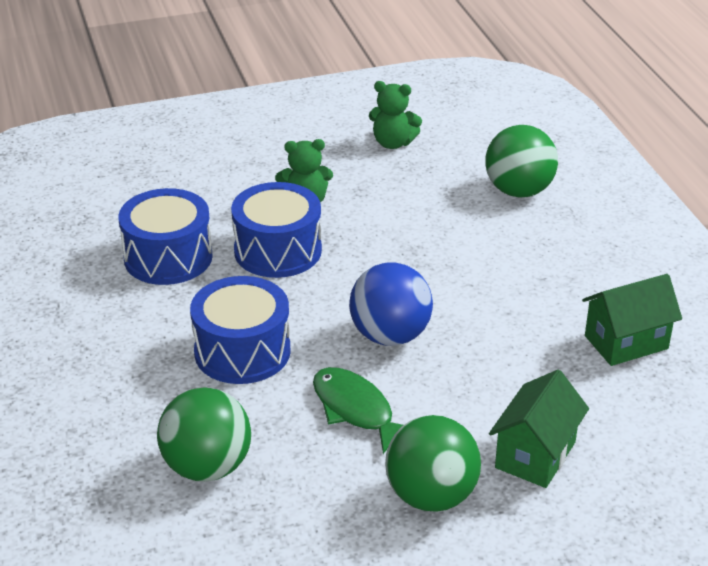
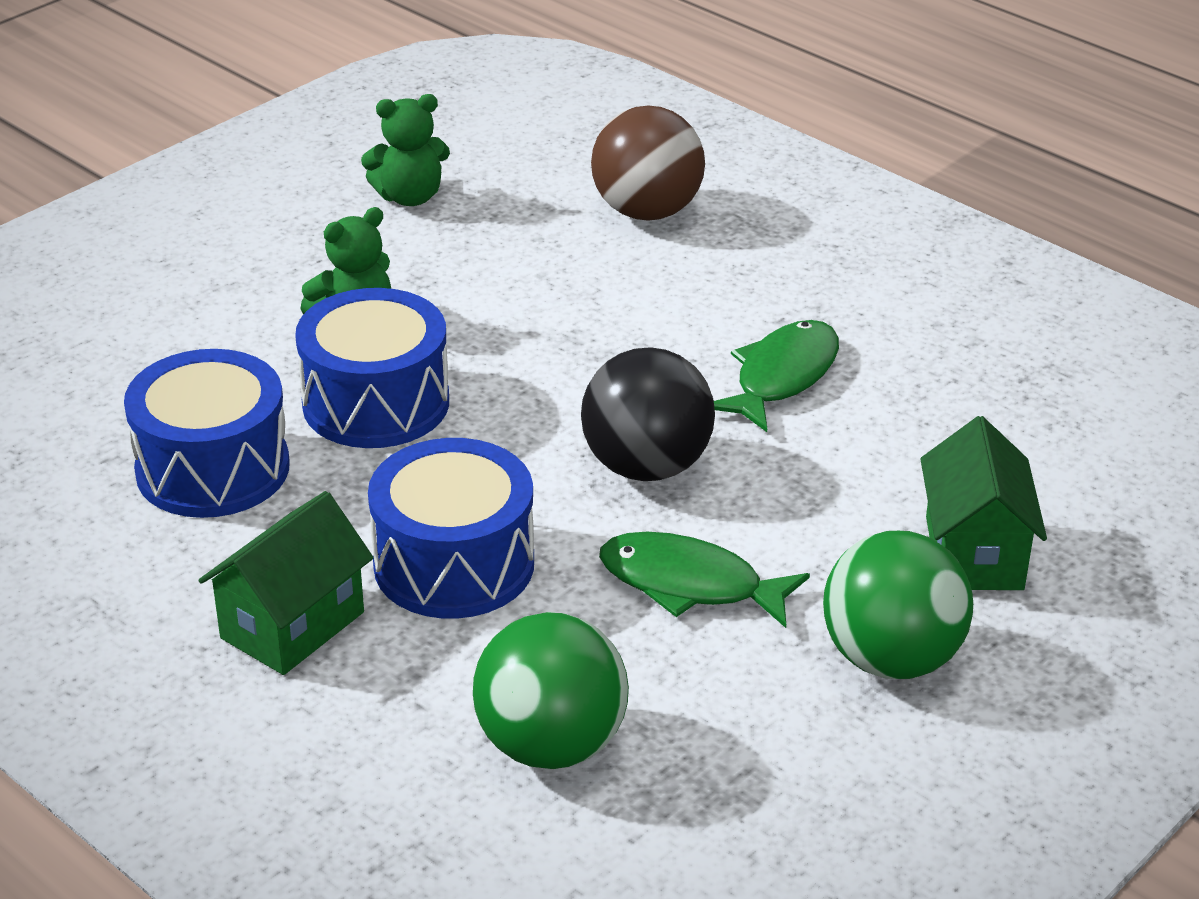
camera: 30 degrees left, 0 degrees up
blue ball [349,262,433,346] -> black ball [581,348,715,481]
green ball [485,125,558,197] -> brown ball [591,105,705,221]
green house [582,274,682,366] -> green house moved to [199,491,374,675]
none -> green fish [714,320,839,432]

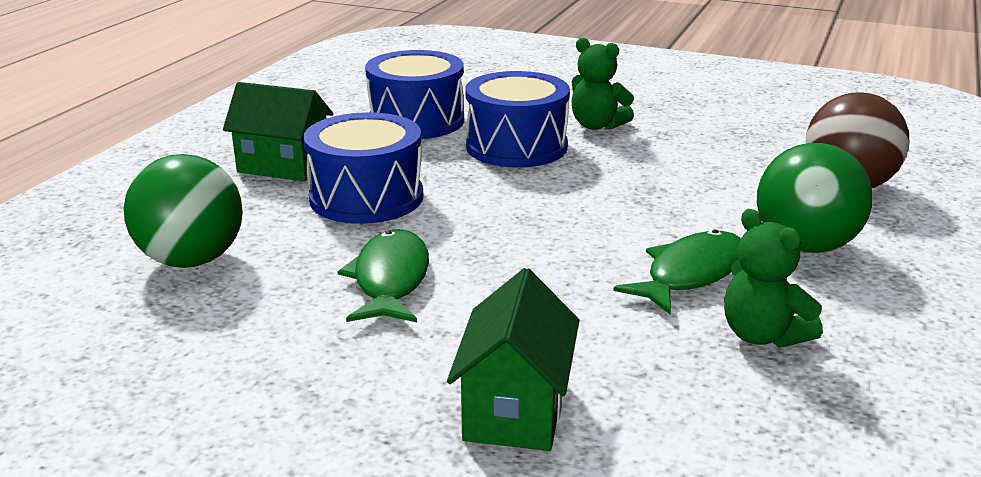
camera: 70 degrees right, 10 degrees down
green teddy bear [361,94,450,206] -> green teddy bear moved to [724,209,823,348]
black ball [581,348,715,481] -> none
green fish [714,320,839,432] -> green fish turned 60 degrees counterclockwise [613,229,741,315]
green ball [823,531,973,679] -> green ball moved to [757,143,873,253]
green house [920,416,1047,590] -> green house turned 60 degrees counterclockwise [447,268,579,451]

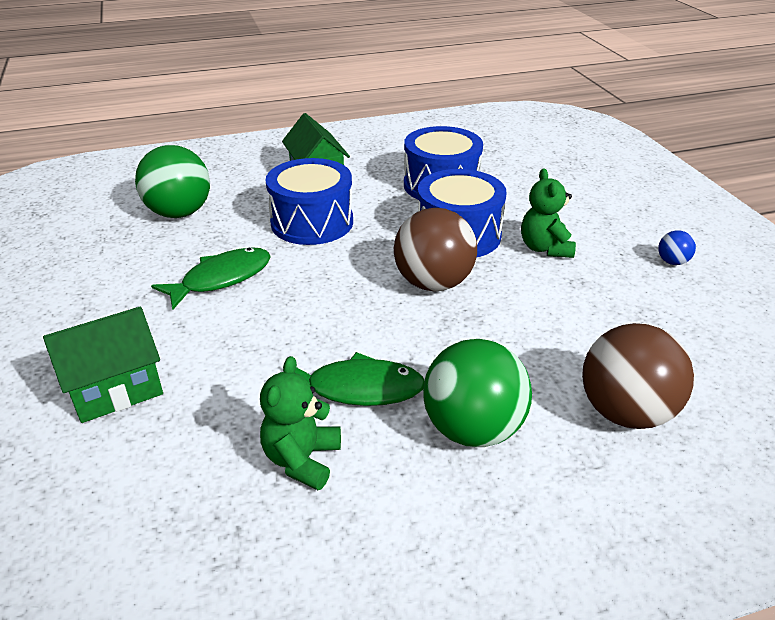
camera: 50 degrees right, 10 degrees up
none -> brown ball [394,208,477,291]
none -> blue ball [658,230,696,265]

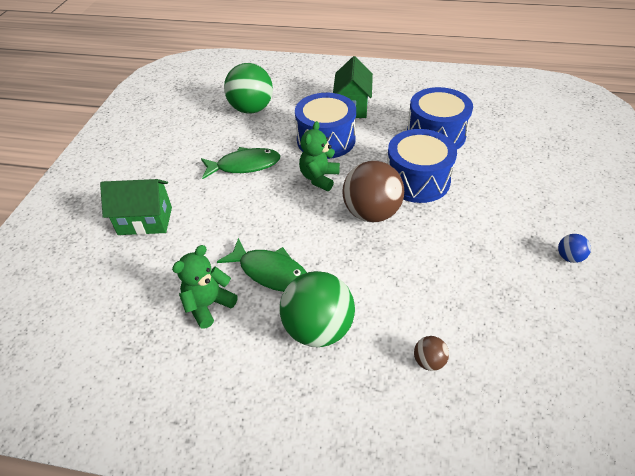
camera: 30 degrees right, 10 degrees up
green teddy bear [521,168,576,258] -> green teddy bear moved to [299,121,340,191]
brown ball [582,323,694,429] -> brown ball [414,336,449,371], size x0.44

